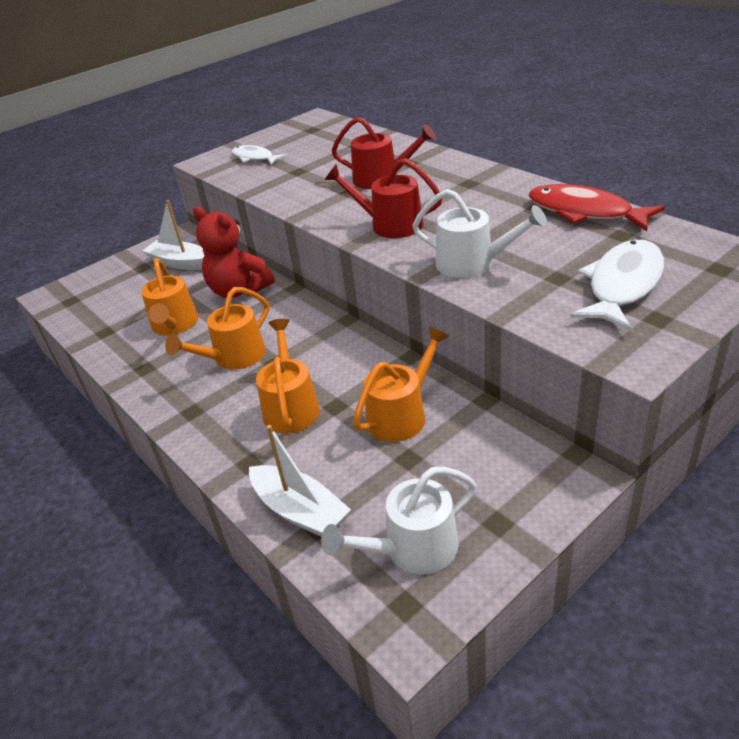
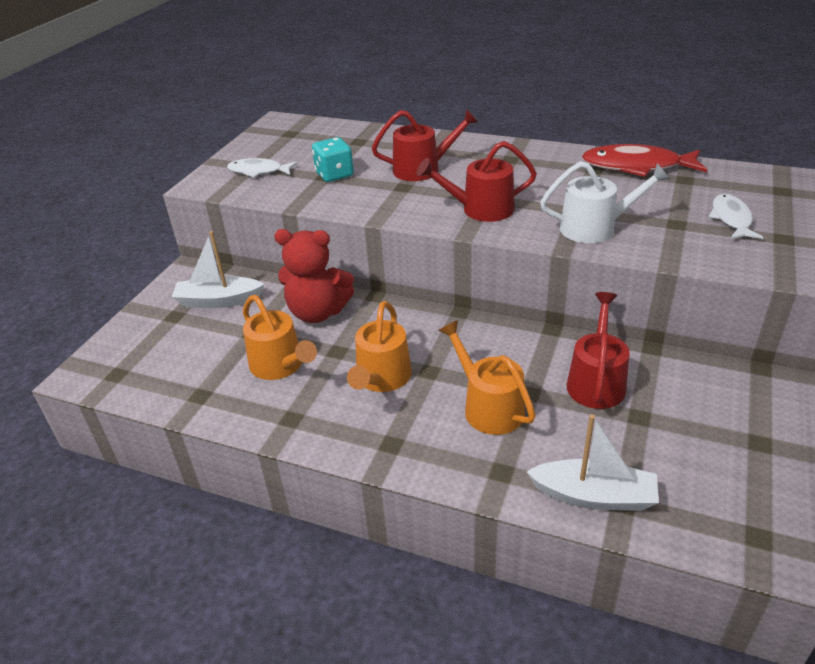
camera: 30 degrees left, 0 degrees up
white watering can [321,467,477,574] -> none
orange watering can [353,327,450,442] -> red watering can [566,292,630,409]
white fish [570,240,664,331] -> white fish [709,194,763,239], size x0.62
none -> turquoise dice [312,137,354,182]

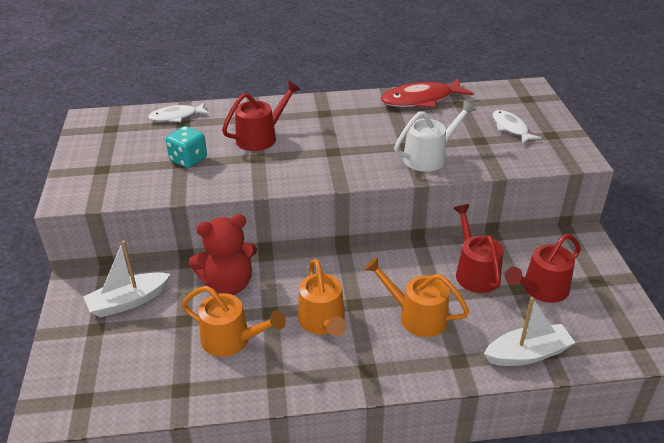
camera: 30 degrees left, 0 degrees up
white fish [227,158,297,178] -> white fish moved to [148,102,209,122]
red watering can [417,141,537,222] -> red watering can moved to [505,234,581,303]

